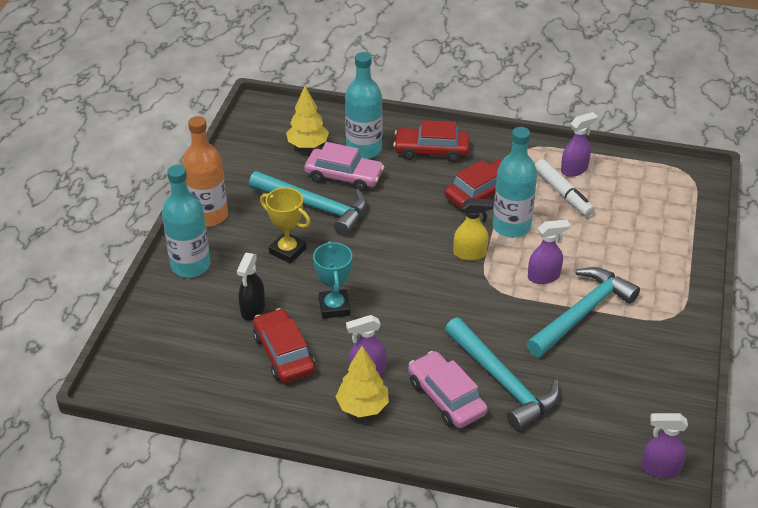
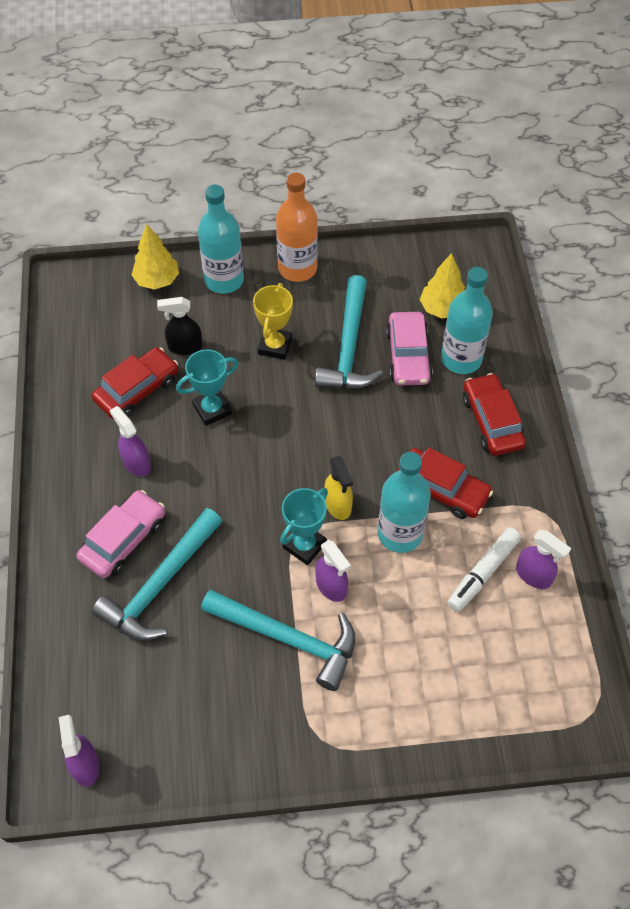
camera: 70 degrees right, 15 degrees up
yellow tree [336,346,389,417] -> yellow tree moved to [131,224,179,290]
none -> turquoise trophy [280,488,328,565]

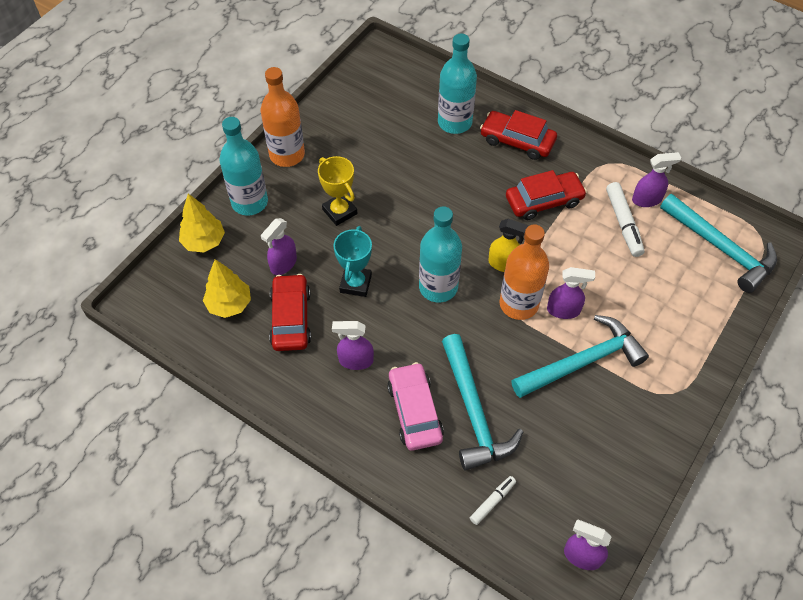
camera: 50 degrees left, 0 degrees up
black spray bottle [157,297,203,355] -> purple spray bottle [261,218,297,275]
turquoise trophy [280,488,328,565] -> orange bottle [500,224,549,320]
turquoise hammer [315,275,383,389] -> turquoise hammer moved to [660,194,777,293]
turquoise bottle [378,452,431,553] -> turquoise bottle moved to [419,206,462,302]
pink car [386,312,433,385] -> none
yellow tree [420,253,465,318] -> yellow tree moved to [203,259,251,318]
none -> white marker [470,476,516,525]

